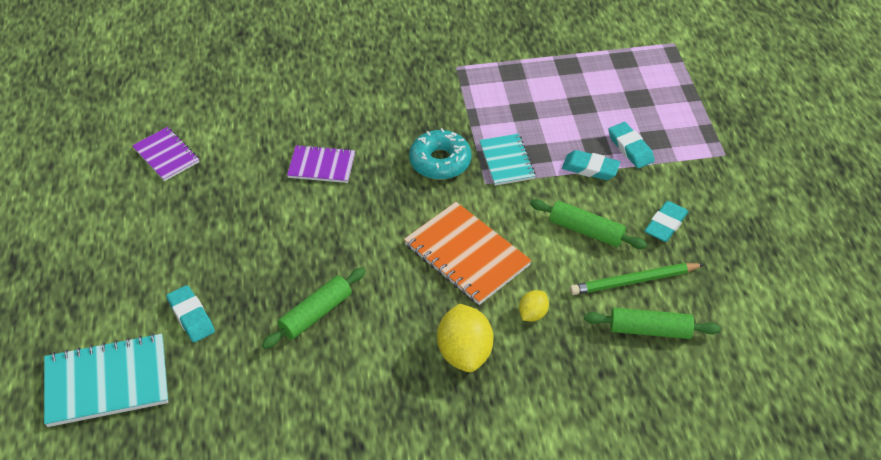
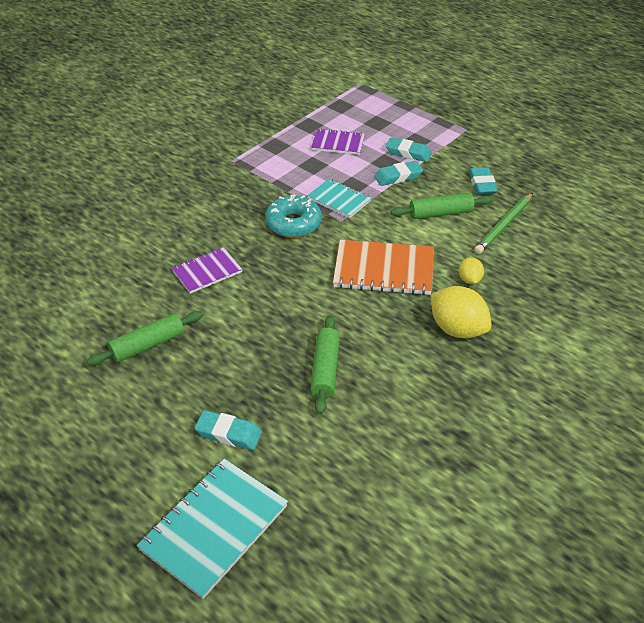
camera: 40 degrees left, 5 degrees down
purple notebook [132,127,199,181] -> purple notebook moved to [311,128,365,155]
green rolling pin [584,308,721,339] -> green rolling pin moved to [86,311,203,366]

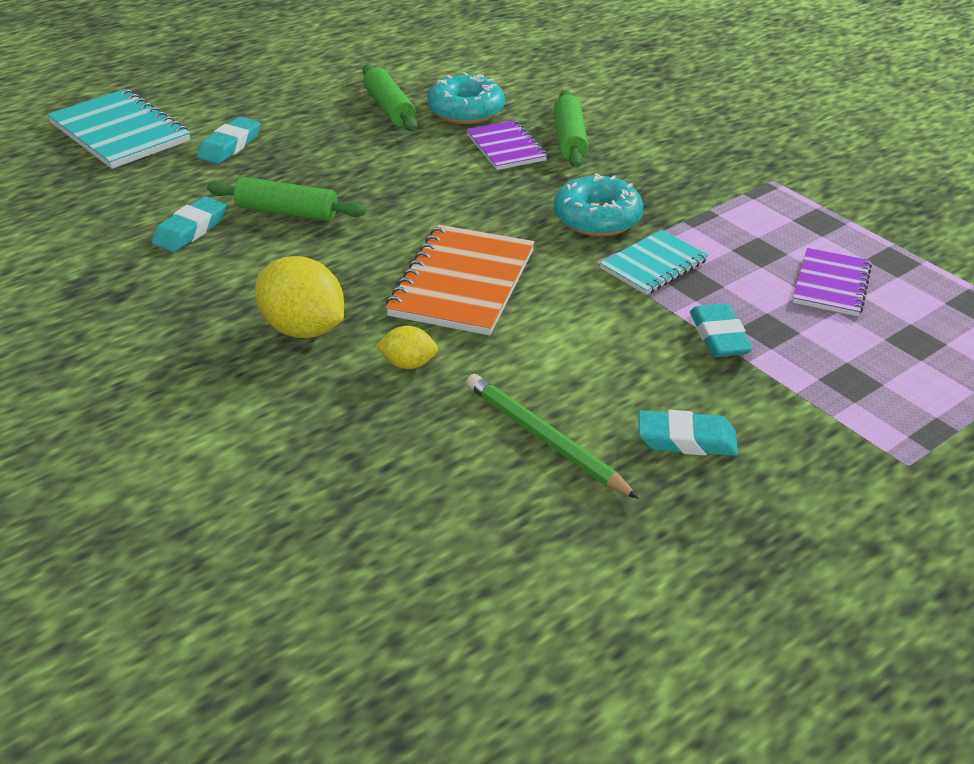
camera: 100 degrees right, 5 degrees down
turquoise eraser [385,137,432,162] -> turquoise eraser moved to [152,196,226,252]
green rolling pin [390,193,493,219] -> green rolling pin moved to [554,90,588,167]
yellow lemon [430,286,491,339] -> yellow lemon turned 75 degrees clockwise [255,256,344,338]
none -> turquoise donut [427,72,505,124]

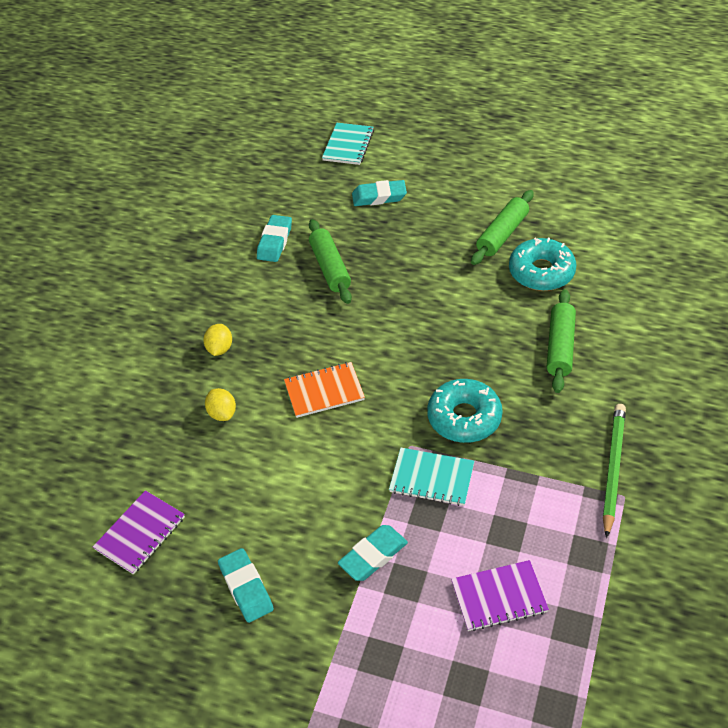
camera: 60 degrees right, 10 degrees up
turquoise notebook [47,89,190,169] -> turquoise notebook [322,123,374,165], size x0.61
turquoise eraser [152,196,226,252] -> turquoise eraser turned 75 degrees counterclockwise [257,215,292,262]
yellow lemon [255,256,344,338] -> yellow lemon [203,324,232,356], size x0.53
orange notebook [386,225,535,336] -> orange notebook [284,362,365,418], size x0.61
purple notebook [466,120,547,170] -> purple notebook moved to [93,490,185,575]
green pencil [466,374,639,499] -> green pencil moved to [603,404,626,538]
green rolling pin [554,90,588,167] -> green rolling pin turned 45 degrees counterclockwise [547,289,576,393]

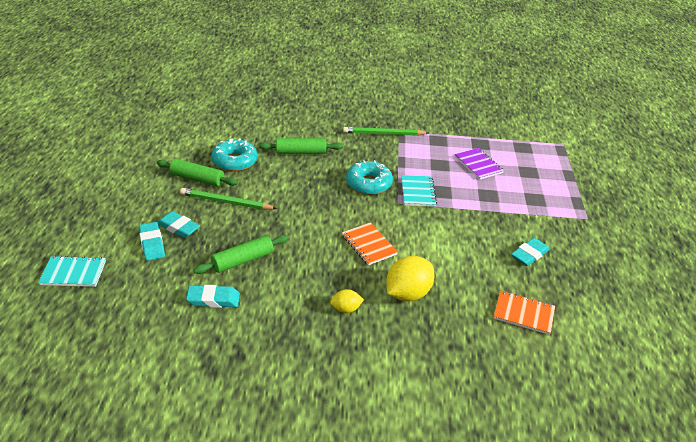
camera: 110 degrees left, 10 degrees down
purple notebook [93,490,185,575] -> orange notebook [493,291,555,335]
yellow lemon [205,388,236,421] -> yellow lemon [386,256,435,301], size x1.89
turquoise eraser [338,525,408,581] -> turquoise eraser moved to [157,211,200,238]
none -> green pencil [180,188,277,210]

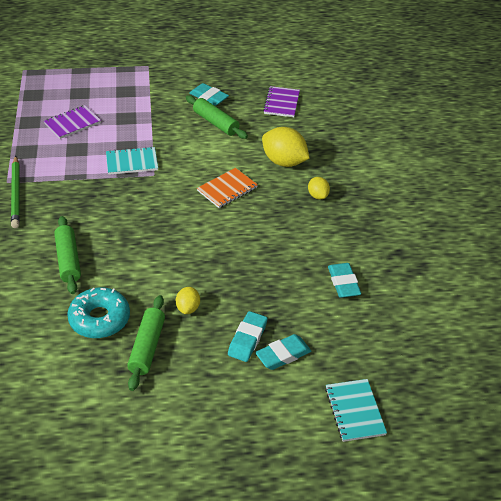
camera: 100 degrees left, 5 degrees up
green pencil [180,188,277,210] -> yellow lemon [176,287,200,314]
green rolling pin [193,235,289,274] -> green rolling pin moved to [186,95,248,139]
turquoise donut [346,160,393,195] -> none
orange notebook [493,291,555,335] -> purple notebook [263,86,300,117]

